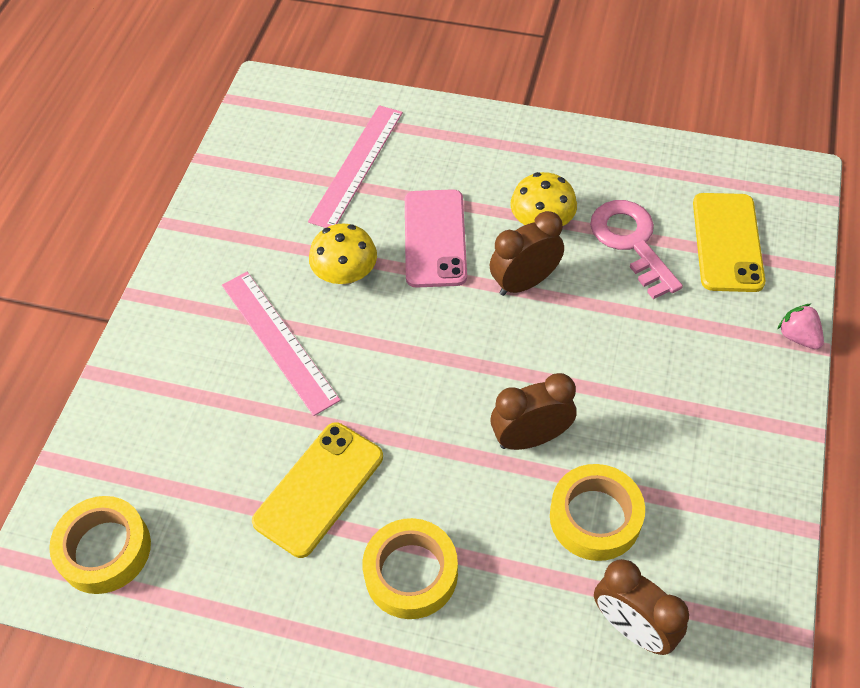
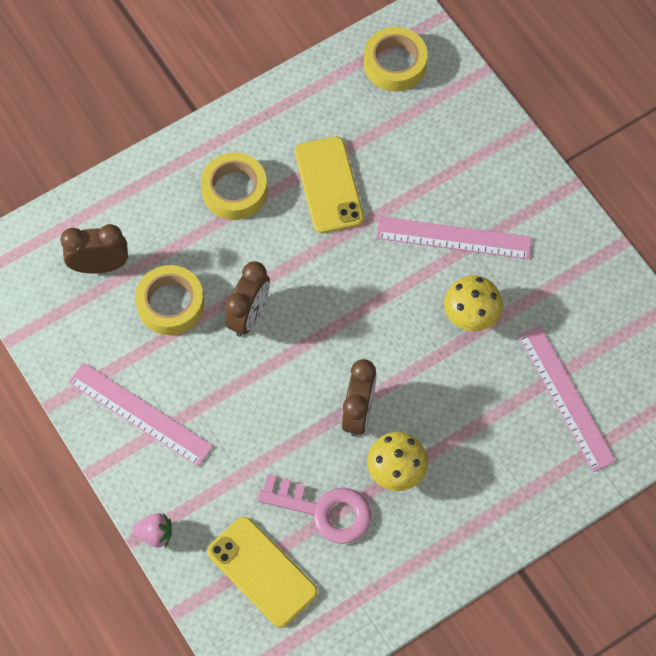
camera: 130 degrees right, 10 degrees up
pink phone [405,189,467,288] -> none
none -> pink ruler [68,363,213,467]

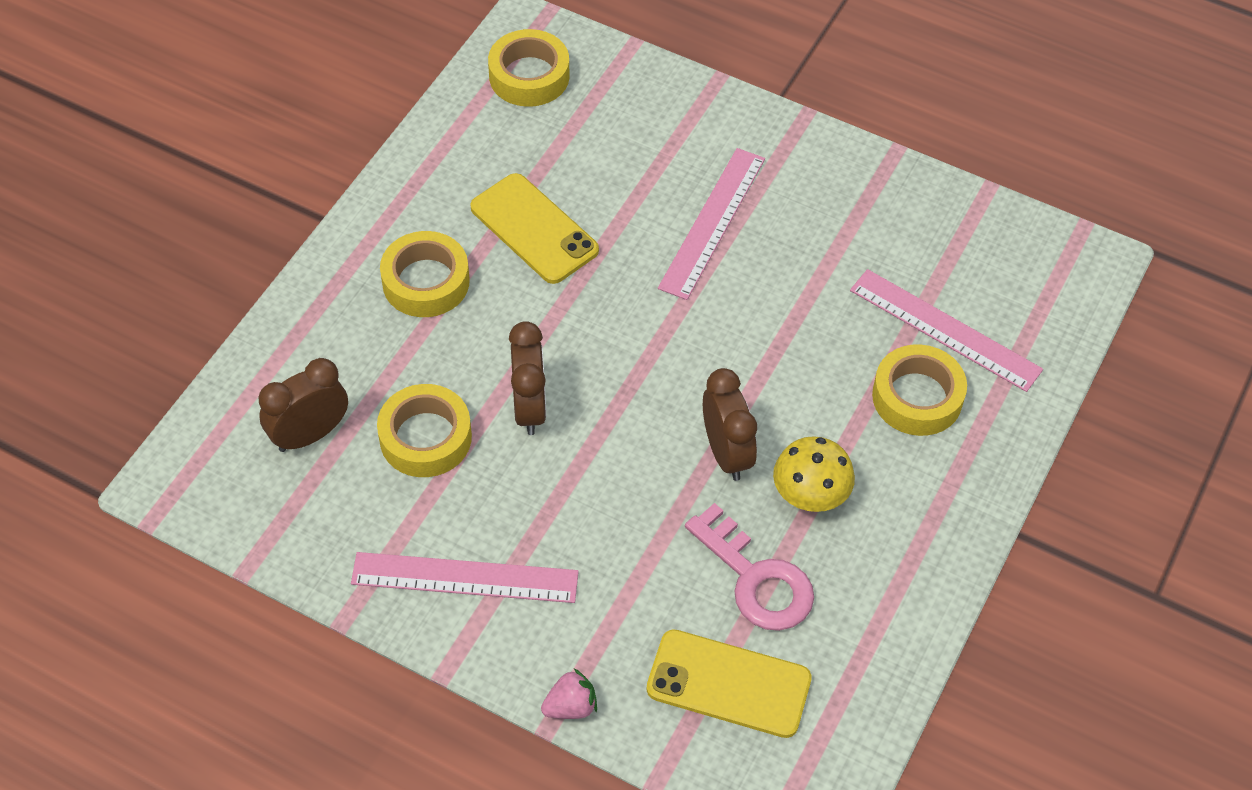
camera: 30 degrees left, 10 degrees down
pink key [257,474,371,544] -> pink key turned 60 degrees clockwise [685,503,814,631]
pink ruler [376,216,532,259] -> pink ruler turned 45 degrees counterclockwise [658,148,765,300]
yellow mushroom [444,276,503,331] -> none
none -> yellow tape [872,344,967,436]

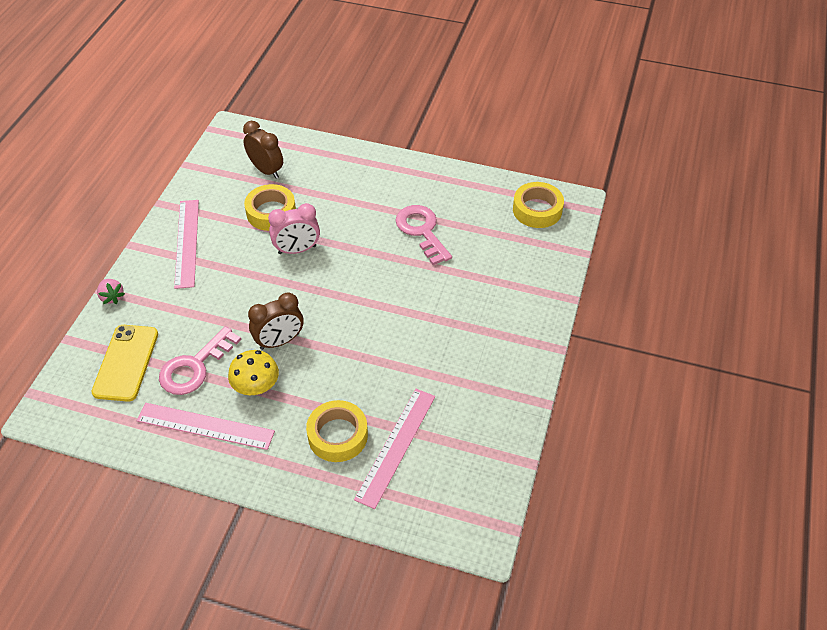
camera: 80 degrees right, 5 degrees down
yellow tape [380,231,470,317] -> none
yellow phone [470,173,599,284] -> pink key [395,205,452,265]
brown clock [509,321,546,435] -> pink clock [268,203,320,254]
pink ruler [658,148,765,300] -> pink ruler moved to [137,403,275,450]

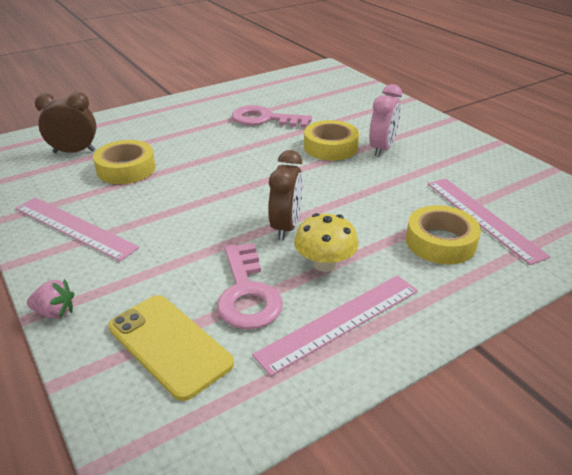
camera: 50 degrees left, 15 degrees down
pink clock [268,203,320,254] -> pink clock moved to [369,84,402,157]
yellow tape [513,182,564,228] -> yellow tape moved to [304,120,359,161]

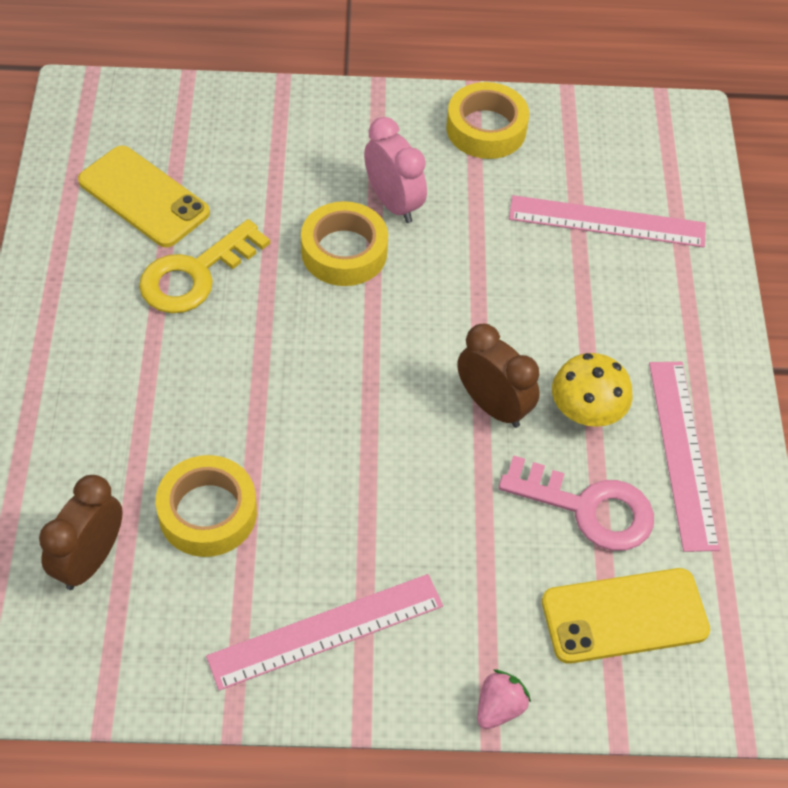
camera: 60 degrees left, 20 degrees up
pink key [232,105,312,128] -> yellow key [139,219,270,313]
yellow tape [406,205,481,265] -> yellow tape moved to [446,82,529,159]
none -> yellow phone [78,146,210,248]

